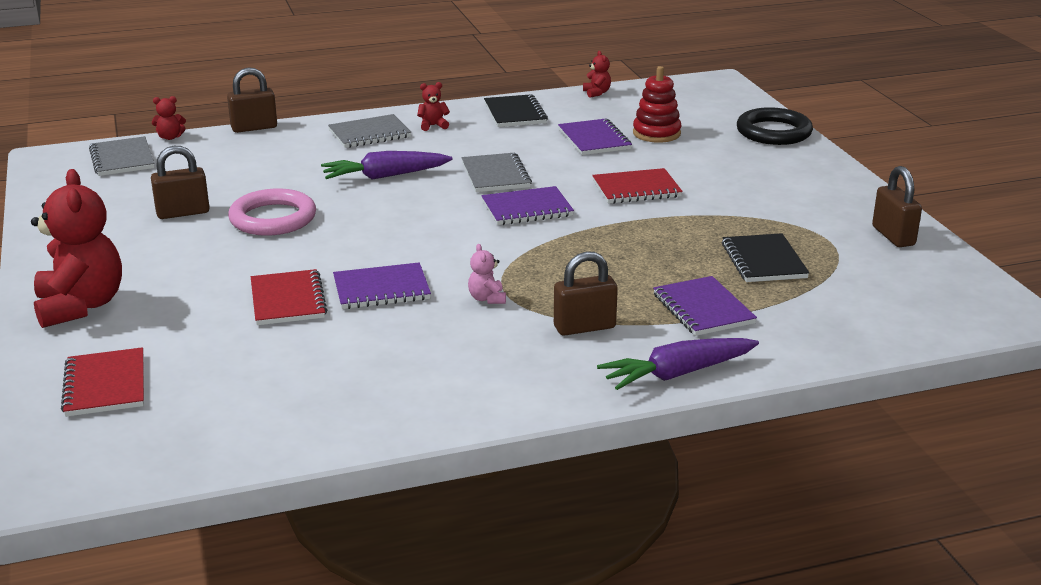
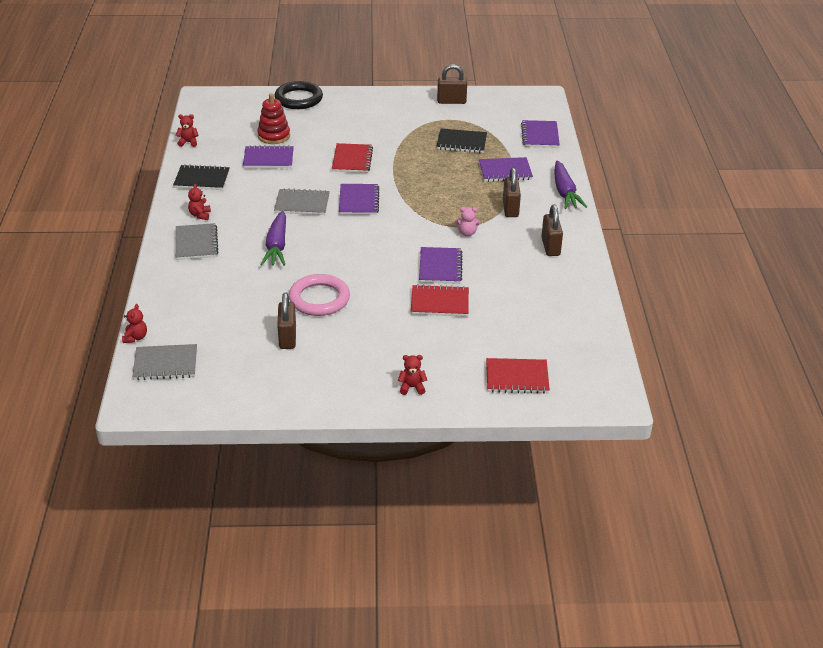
camera: 75 degrees left, 10 degrees up
red teddy bear [31,169,122,328] -> red teddy bear [398,355,427,395], size x0.42
brown padlock [227,68,277,133] -> brown padlock moved to [541,205,563,256]
none -> purple notebook [521,120,560,148]

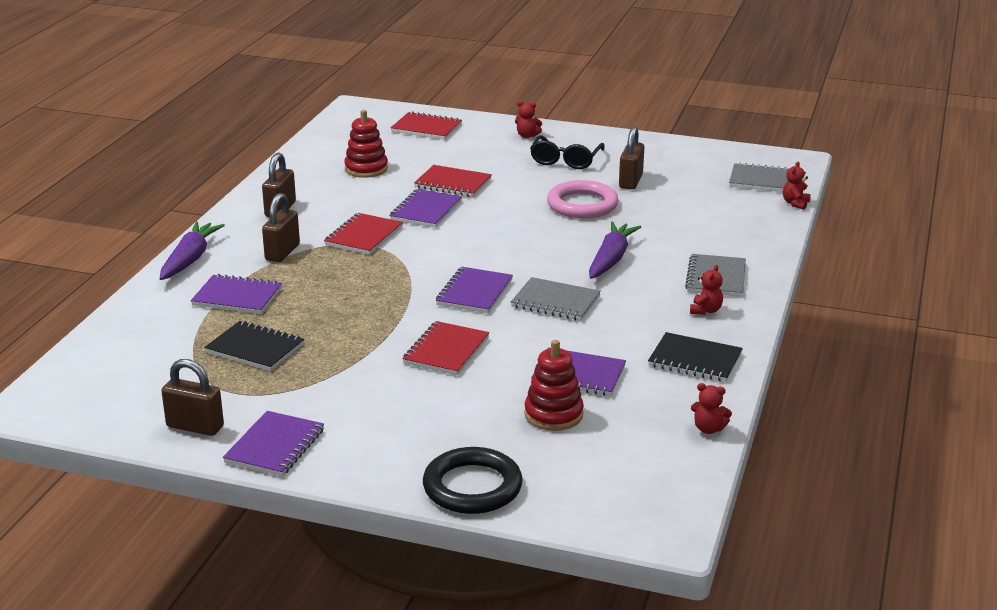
camera: 160 degrees left, 10 degrees down
pink teddy bear [455,207,480,237] -> red notebook [324,213,403,255]
purple notebook [521,120,560,148] -> purple notebook moved to [223,411,324,476]
none -> red stacking toy [344,110,388,178]
none -> black glasses [530,135,605,169]

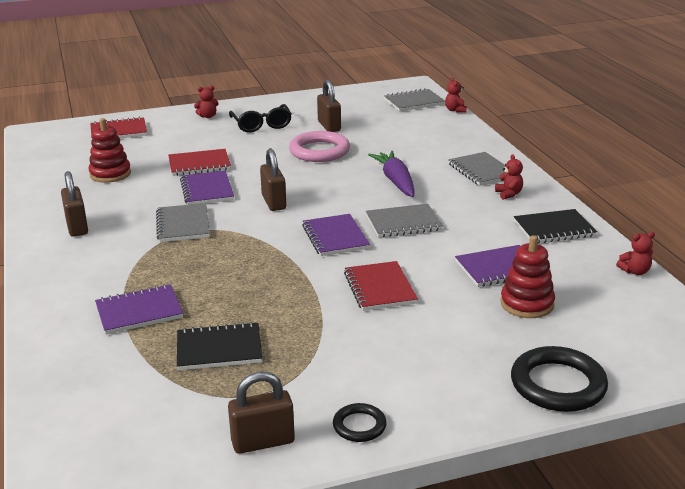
camera: 35 degrees left, 0 degrees up
purple carrot [160,221,225,280] -> none
purple notebook [223,411,324,476] -> black ring [333,403,387,442]
brown padlock [262,193,300,262] -> brown padlock moved to [260,148,286,211]
red notebook [324,213,403,255] -> grey notebook [156,203,210,242]

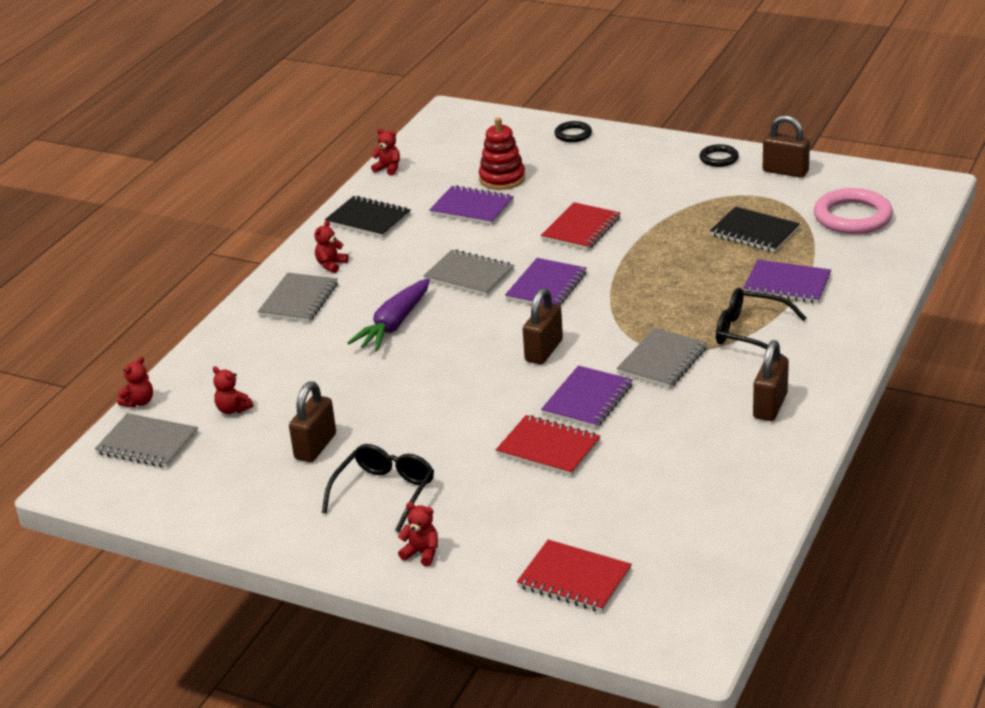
camera: 135 degrees left, 5 degrees up
red stacking toy [89,118,131,183] -> none
pink ring [289,131,350,162] -> pink ring moved to [814,188,893,234]
black ring [511,346,608,412] -> black ring [554,121,592,142], size x0.54
none -> red teddy bear [213,366,253,414]
none -> black glasses [716,288,807,356]

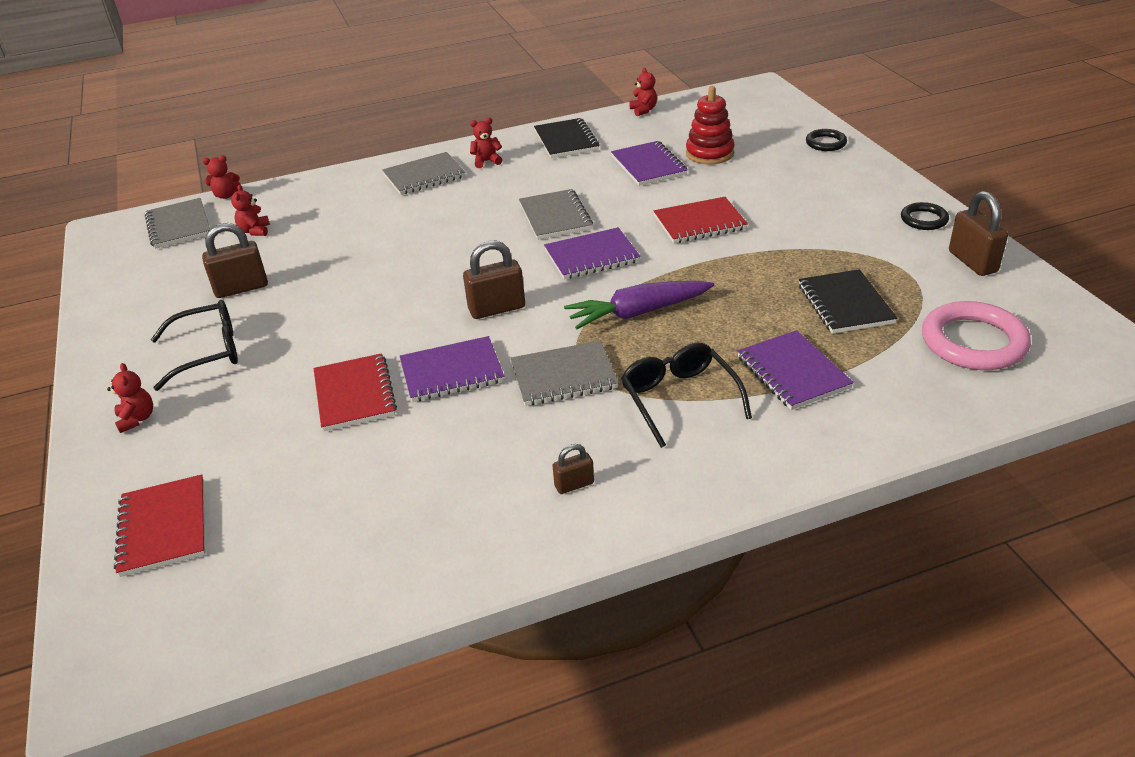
camera: 45 degrees right, 5 degrees up
purple carrot [347,278,430,351] -> purple carrot moved to [564,281,714,329]
brown padlock [753,340,789,421] -> brown padlock [552,444,594,494], size x0.56

